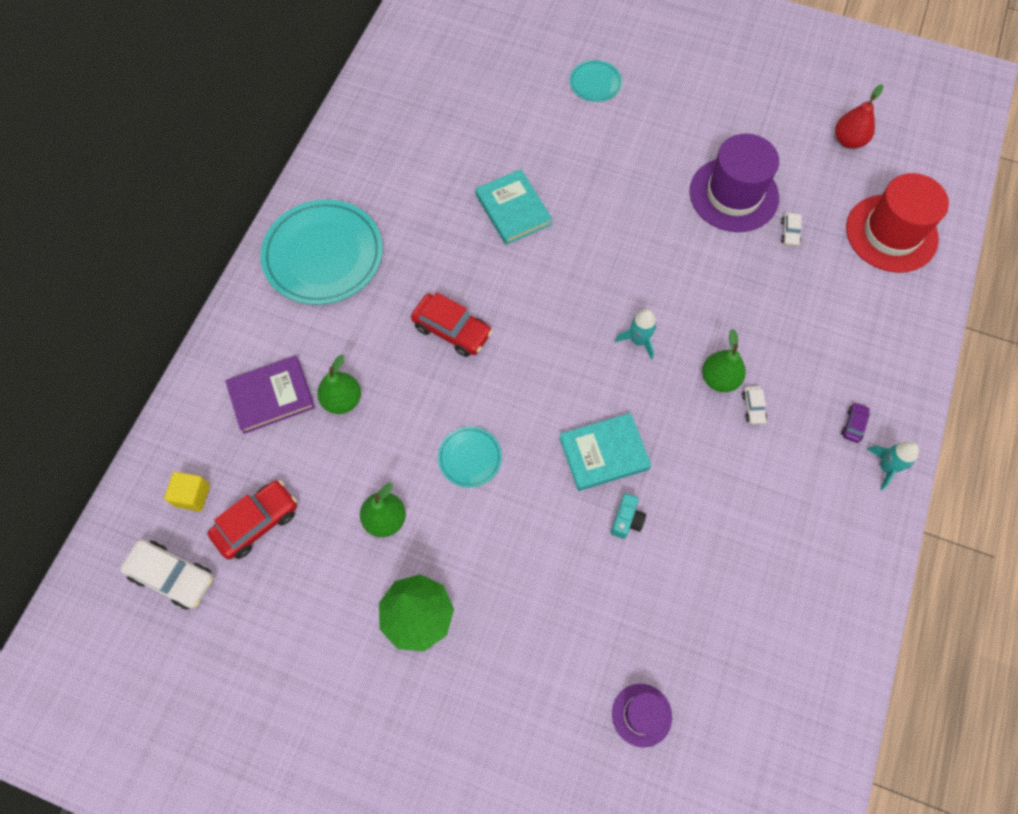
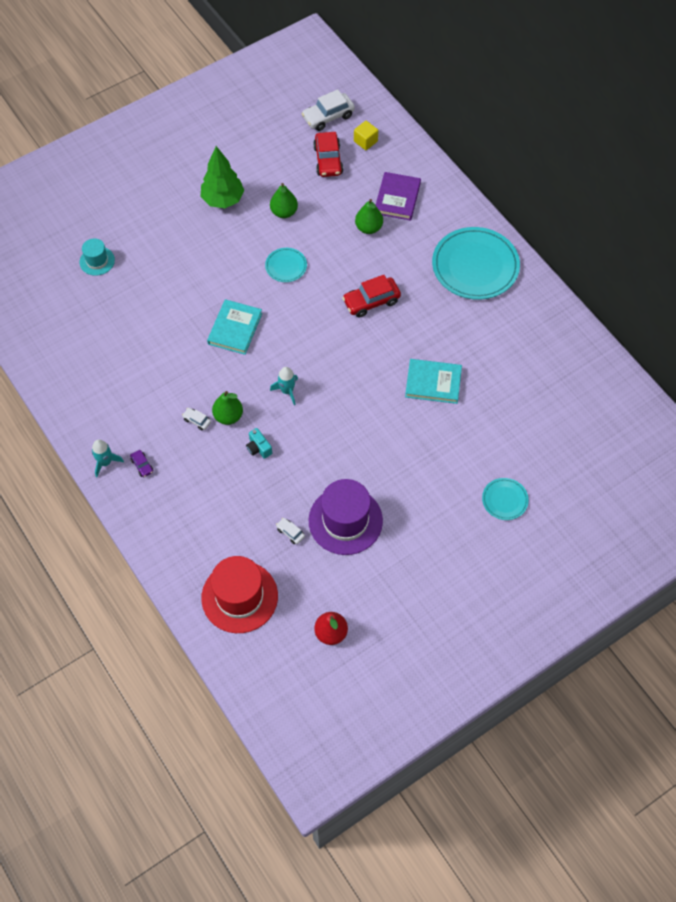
camera: 125 degrees right, 5 degrees down
turquoise camera [611,493,646,539] -> turquoise camera moved to [246,428,272,459]
purple hat [612,684,672,748] -> turquoise hat [79,238,115,276]

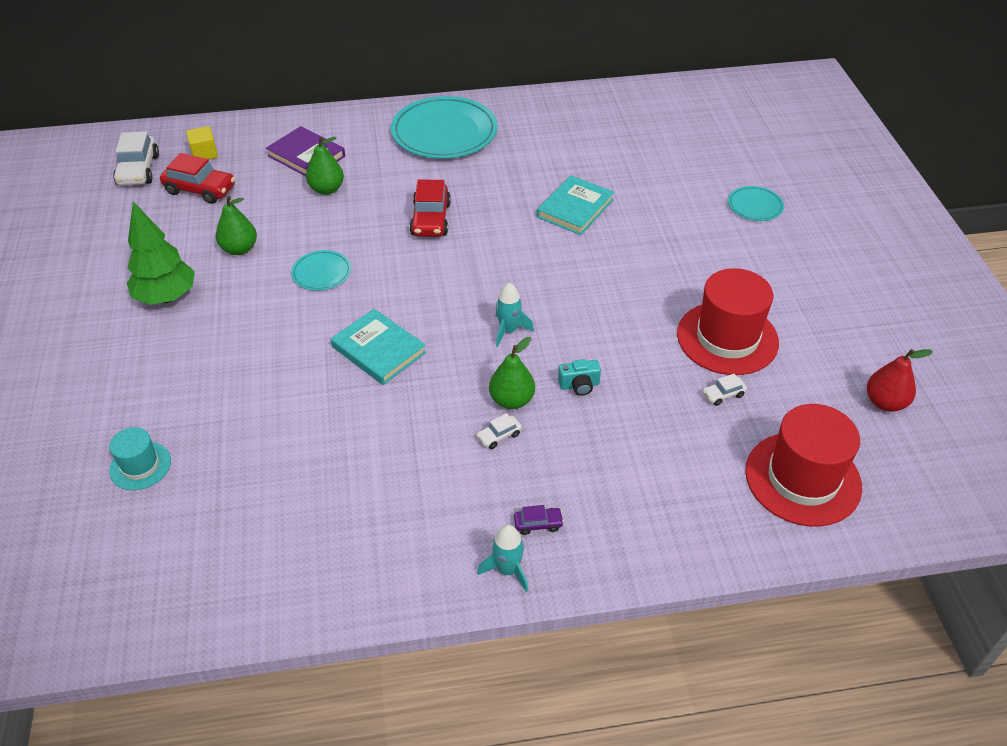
camera: 65 degrees left, 15 degrees down
purple hat [309,479,383,555] -> red hat [677,268,779,375]

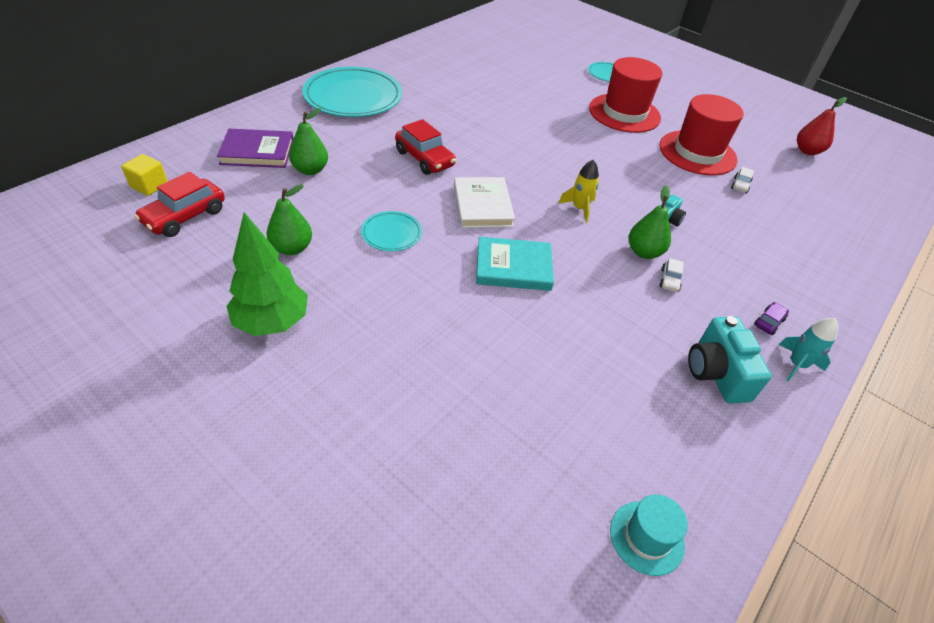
camera: 45 degrees left, 0 degrees up
turquoise hat [109,427,171,490] -> turquoise hat moved to [610,494,688,576]
white car [113,132,159,185] -> none
red car [160,153,235,204] -> red car turned 150 degrees clockwise [134,172,225,237]
turquoise rocket [496,283,534,347] -> yellow rocket [559,160,599,223]
turquoise book [537,175,614,235] -> none
red hat [745,404,862,527] -> red hat moved to [589,57,662,133]
none -> white book [454,177,515,228]
none -> turquoise camera [688,316,771,404]

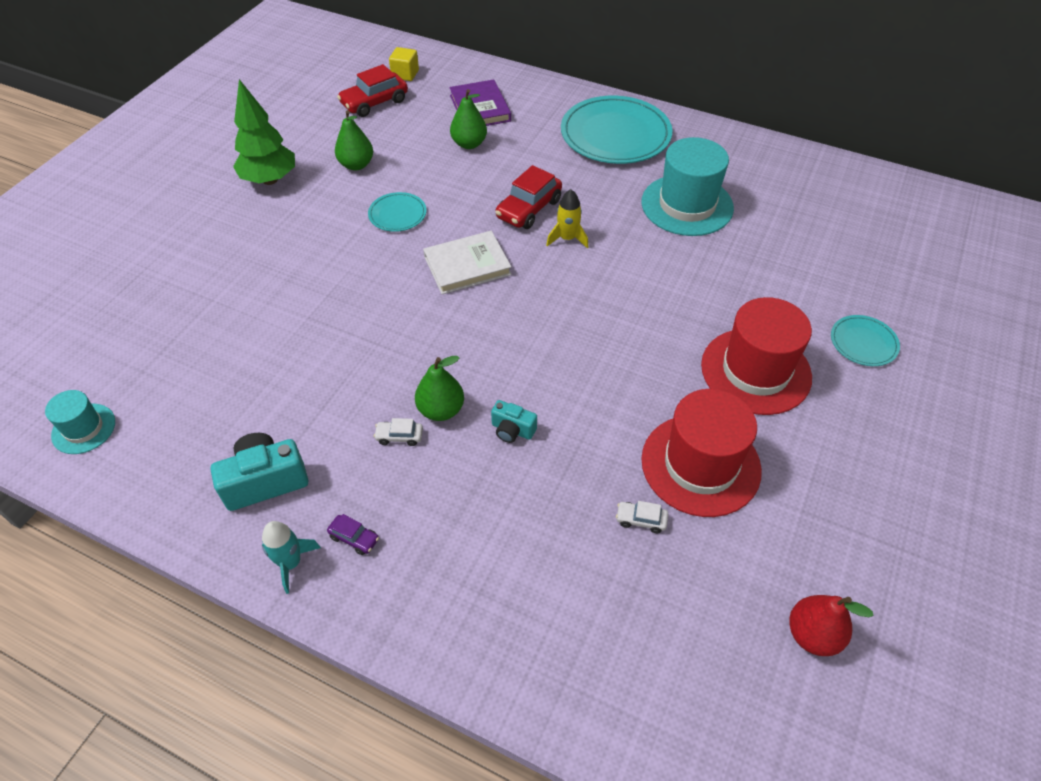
camera: 80 degrees right, 5 degrees up
red car [134,172,225,237] -> red car turned 60 degrees counterclockwise [337,64,408,117]
turquoise book [476,237,554,291] -> none
yellow rocket [559,160,599,223] -> yellow rocket moved to [546,189,588,249]
none -> turquoise hat [641,137,734,236]

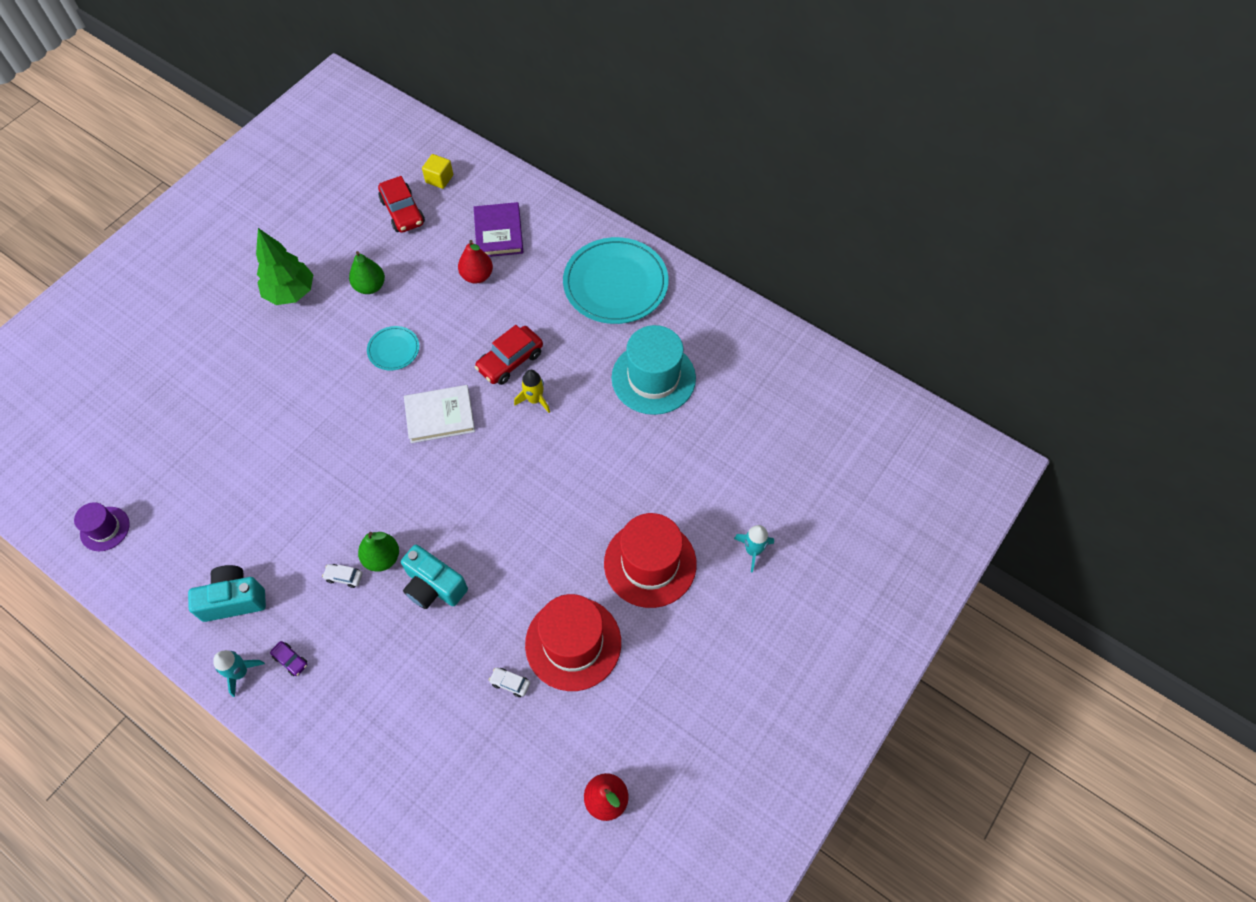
camera: 10 degrees right, 10 degrees up
turquoise hat [45,390,115,454] -> purple hat [74,502,130,551]
red car [337,64,408,117] -> red car turned 90 degrees counterclockwise [378,176,425,233]
green pear [450,89,487,149] -> red pear [458,240,493,284]
turquoise camera [491,400,537,443] -> turquoise camera [401,545,468,609], size x1.76
turquoise plate [831,315,900,366] -> turquoise rocket [734,525,774,573]

